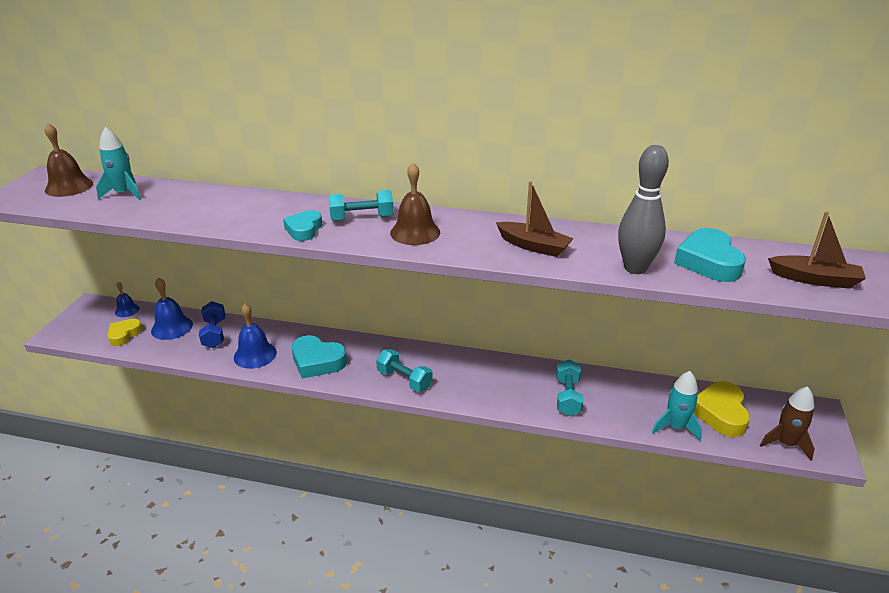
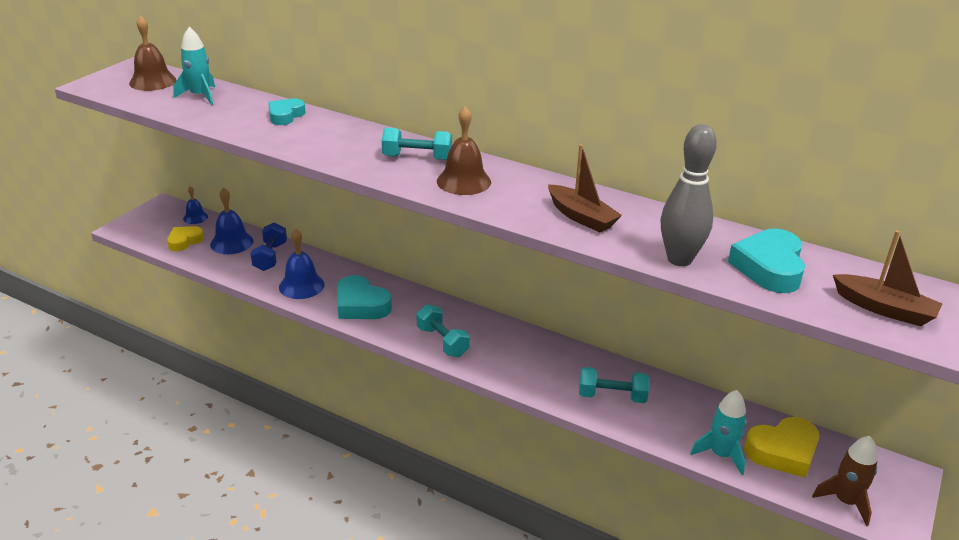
camera: 15 degrees right, 0 degrees up
turquoise heart [283,210,322,241] -> turquoise heart moved to [268,99,305,125]
turquoise dumbbell [556,359,583,416] -> turquoise dumbbell turned 75 degrees clockwise [579,367,650,403]
yellow heart [694,381,750,437] -> yellow heart turned 135 degrees counterclockwise [744,417,819,478]

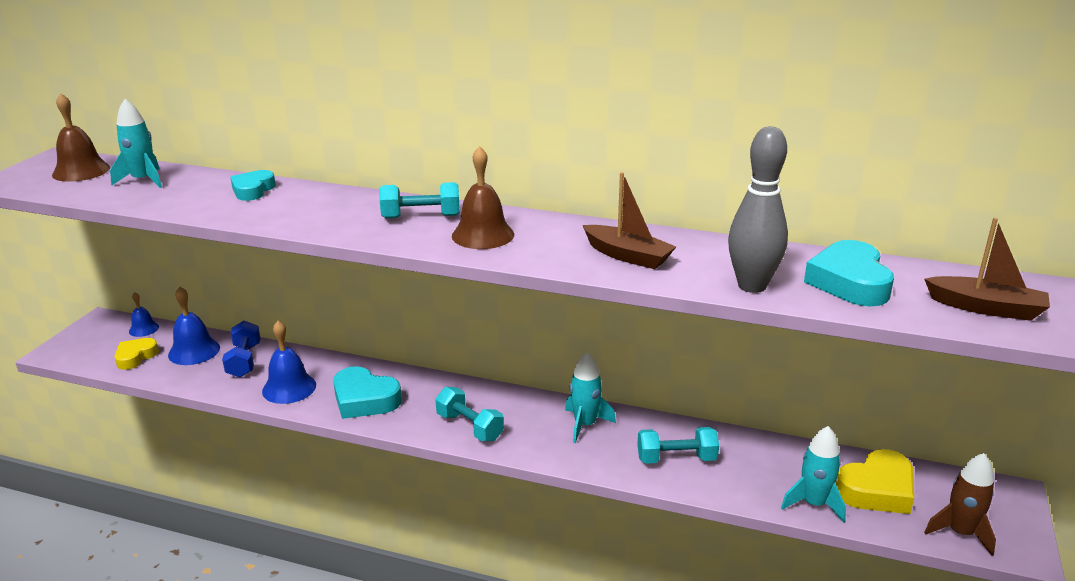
camera: 10 degrees left, 5 degrees down
none -> turquoise rocket [565,353,616,443]

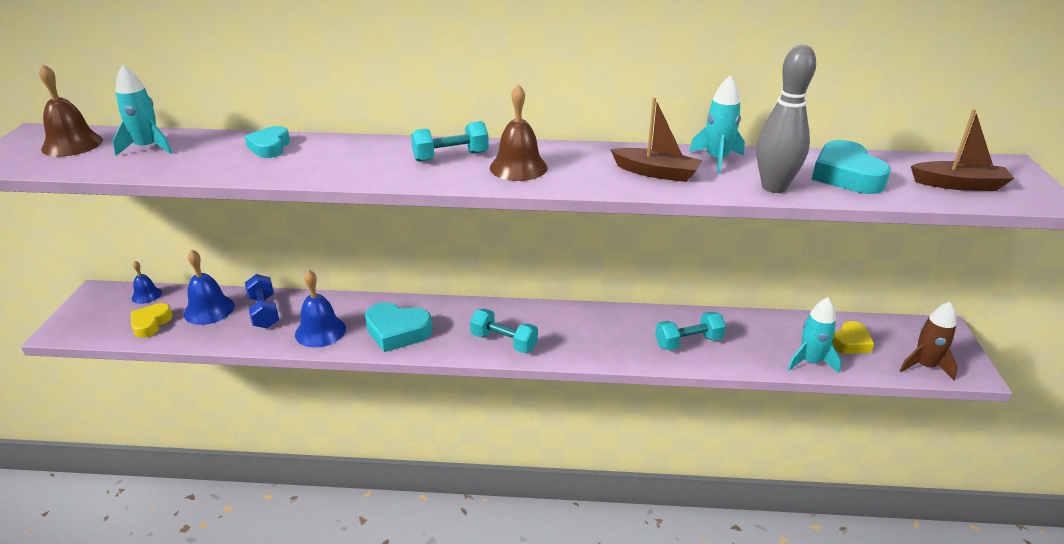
camera: 15 degrees left, 5 degrees up
turquoise rocket [565,353,616,443] -> turquoise rocket moved to [689,75,745,174]
yellow heart [836,449,914,514] -> yellow heart [832,321,874,354], size x0.64

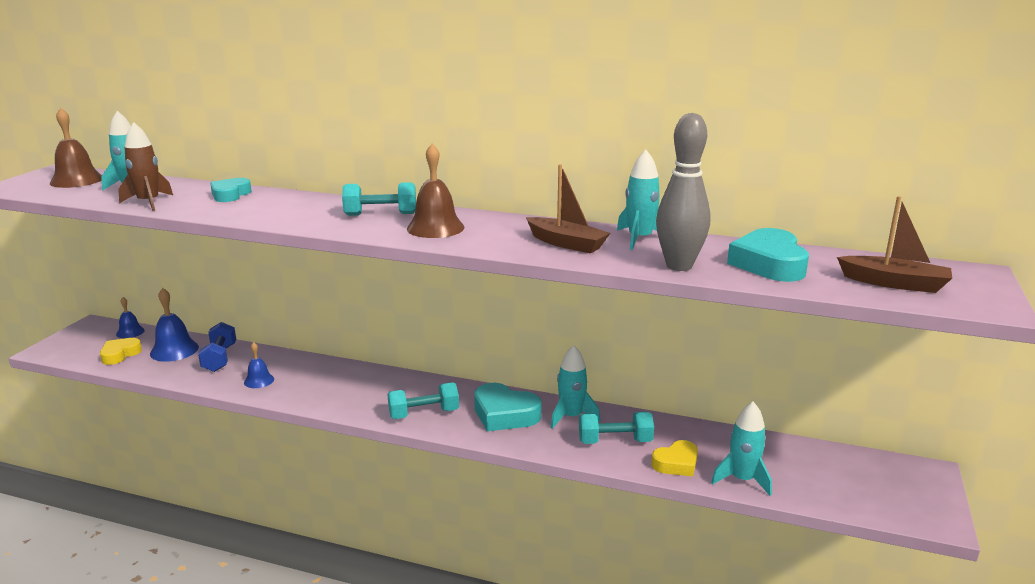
camera: 15 degrees right, 10 degrees down
blue bell [295,270,346,348] -> blue bell [244,342,274,388], size x0.60
turquoise heart [365,303,432,352] -> turquoise heart moved to [474,383,541,431]
turquoise dumbbell [470,309,538,353] -> turquoise dumbbell turned 60 degrees counterclockwise [388,382,459,419]
yellow heart [832,321,874,354] -> yellow heart moved to [651,440,698,476]
brown rocket [900,302,958,380] -> brown rocket moved to [118,122,173,211]
none -> turquoise rocket [551,345,600,429]

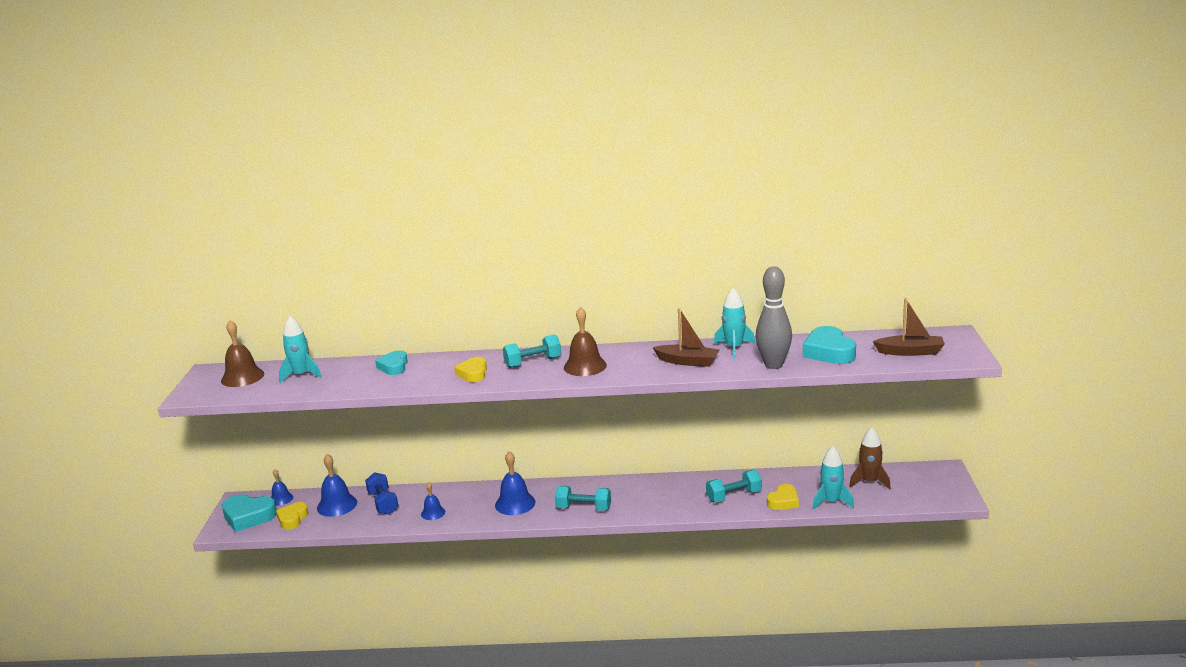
camera: 15 degrees left, 0 degrees up
brown rocket [118,122,173,211] -> brown rocket moved to [849,427,891,490]
turquoise dumbbell [388,382,459,419] -> turquoise dumbbell turned 45 degrees clockwise [555,486,611,511]
turquoise heart [474,383,541,431] -> turquoise heart moved to [222,494,277,532]
turquoise rocket [551,345,600,429] -> none
none -> yellow heart [454,357,487,382]
none -> blue bell [495,451,536,515]

